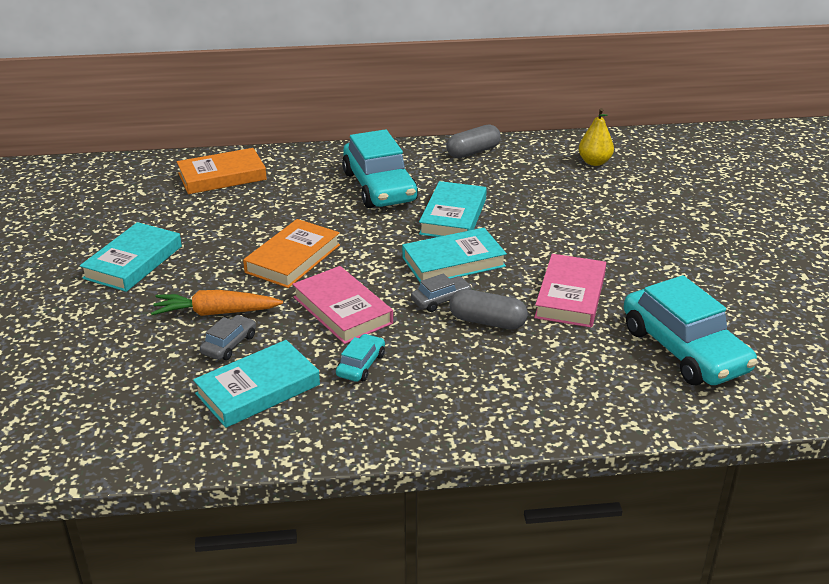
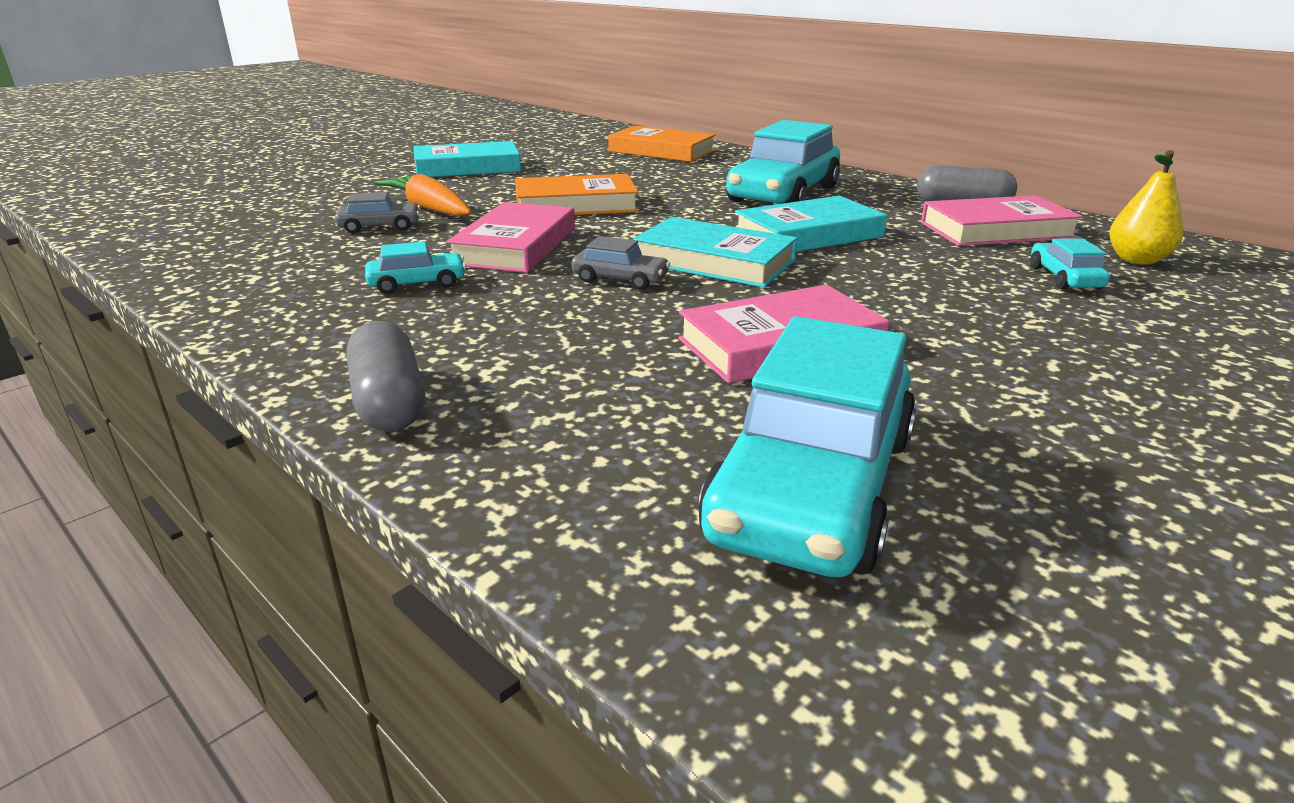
camera: 50 degrees right, 5 degrees down
turquoise book [193,340,320,428] -> none
grey capsule [449,289,528,330] -> grey capsule moved to [346,321,425,432]
none -> pink book [921,195,1083,246]
none -> turquoise car [1030,238,1110,290]

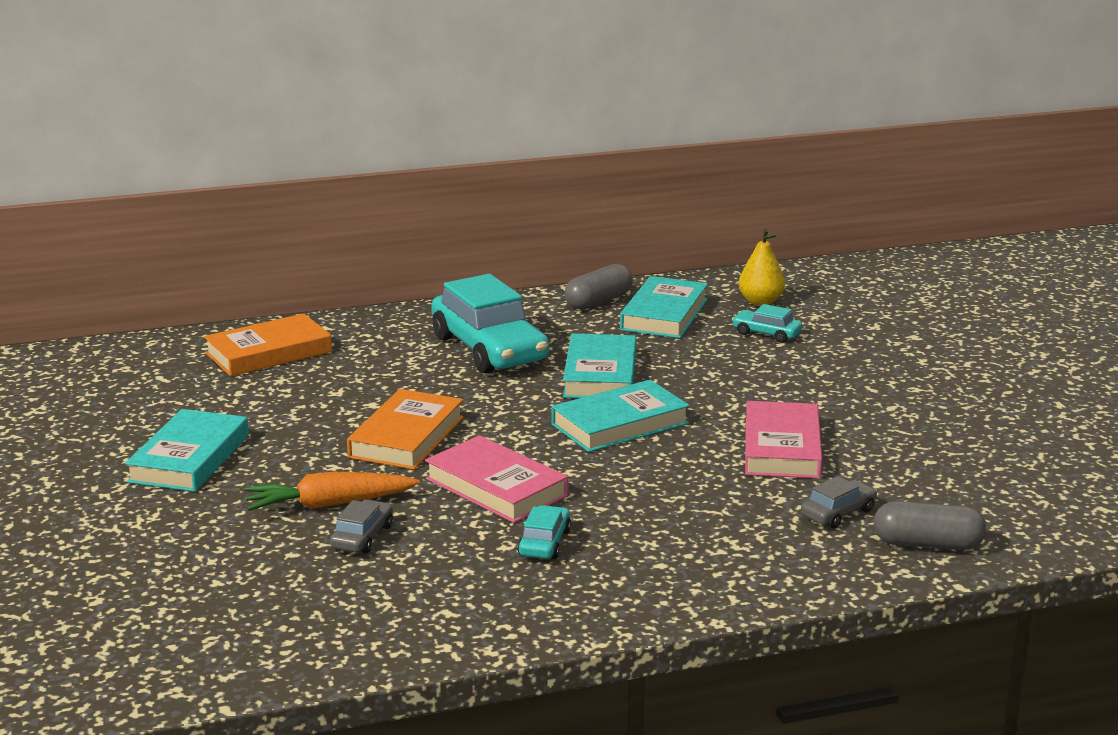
camera: 60 degrees left, 5 degrees down
grey capsule [346,321,425,432] -> grey capsule moved to [874,501,986,550]
grey car [572,236,670,290] -> grey car moved to [801,476,877,528]
turquoise car [698,316,917,577] -> none
pink book [921,195,1083,246] -> turquoise book [620,276,708,338]

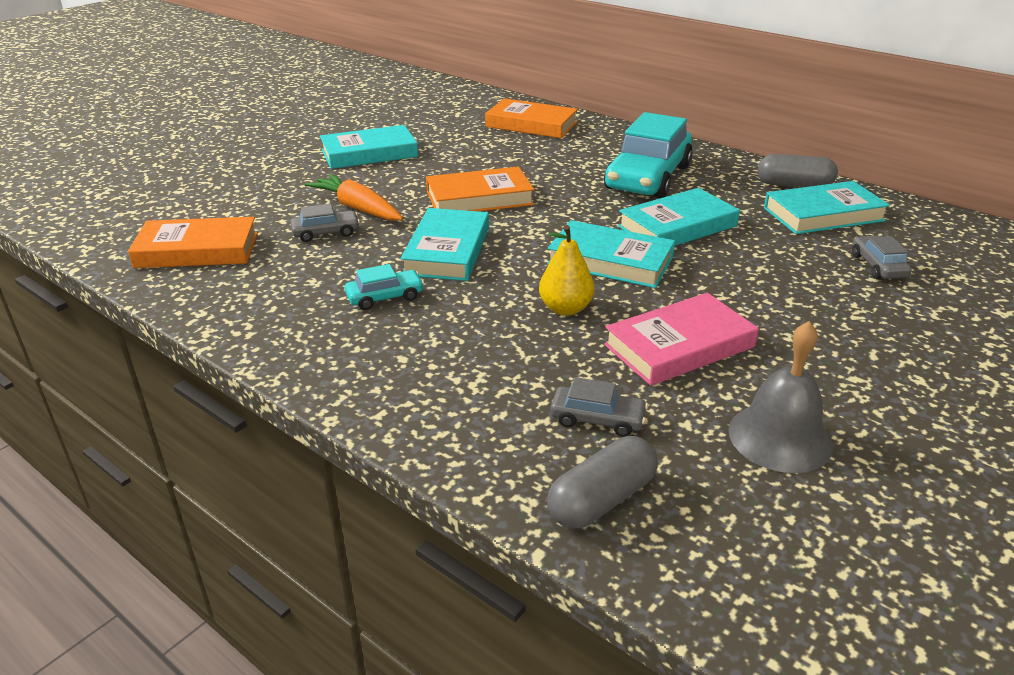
camera: 55 degrees right, 10 degrees up
pink book [425,435,568,523] -> turquoise book [401,208,489,281]
turquoise car [732,304,802,343] -> grey car [852,236,911,279]
yellow pear [739,228,785,306] -> yellow pear moved to [539,225,595,316]
grey capsule [874,501,986,550] -> grey capsule turned 75 degrees clockwise [547,436,658,529]
none -> orange book [128,217,258,268]
none -> grey bell [728,321,833,473]

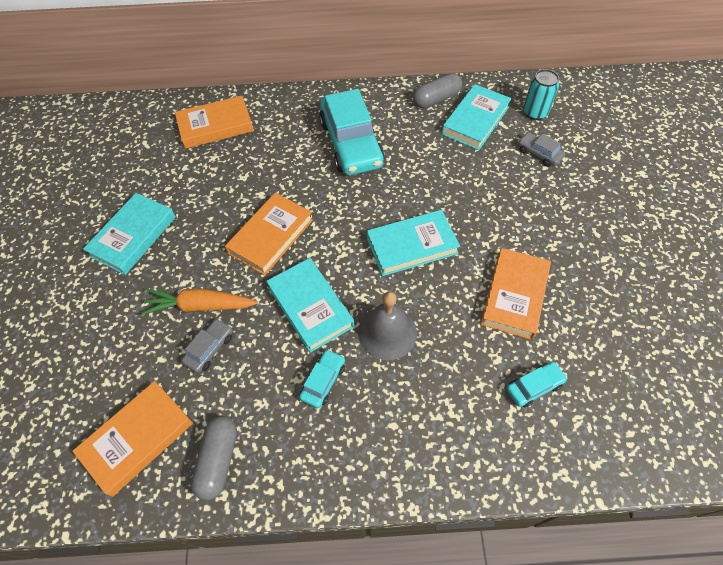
camera: 40 degrees left, 25 degrees up
yellow pear [539,225,595,316] -> none
grey capsule [547,436,658,529] -> grey capsule moved to [191,416,237,500]
grey car [551,377,648,437] -> turquoise car [506,362,567,407]
pink book [604,293,759,386] -> orange book [481,248,551,340]
turquoise book [618,188,740,246] -> none
grey bell [728,321,833,473] -> grey bell moved to [358,291,417,360]
none -> turquoise can [523,69,559,120]

